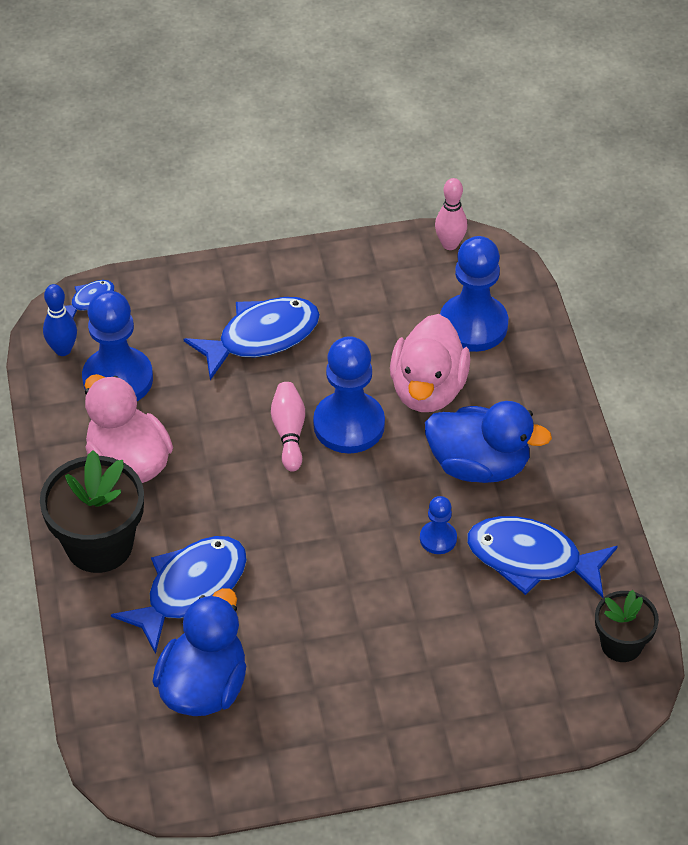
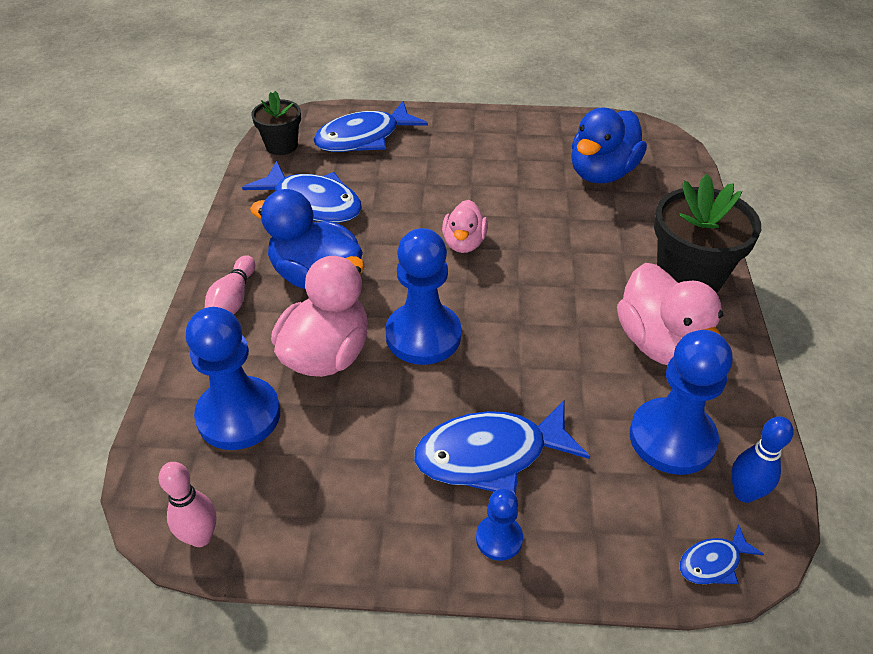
camera: 165 degrees left, 5 degrees down
blue fish [111,536,247,654] -> blue fish moved to [313,101,428,152]
pink bowling pin [271,382,305,472] -> pink bowling pin moved to [205,255,255,314]
blue pawn [420,496,457,554] -> blue pawn moved to [476,489,523,561]
none -> pink duck [442,200,488,253]

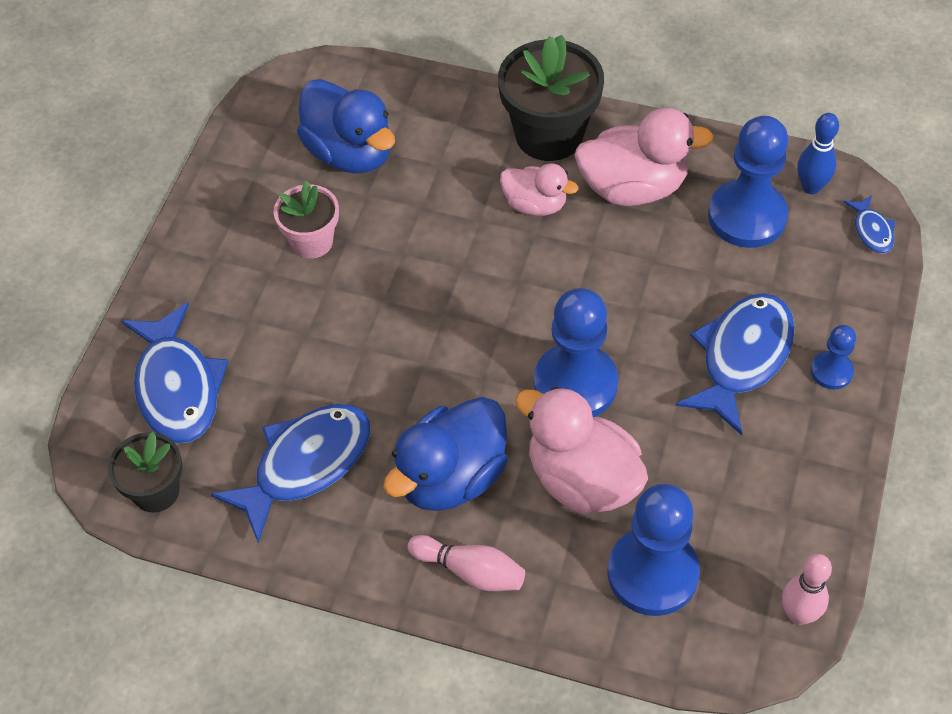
camera: 75 degrees left, 10 degrees up
blue fish [414,401,590,495] -> blue fish turned 150 degrees counterclockwise [676,293,795,435]
pink duck [442,200,488,253] -> pink duck moved to [500,163,578,216]
none -> pink flower pot [274,180,339,259]

